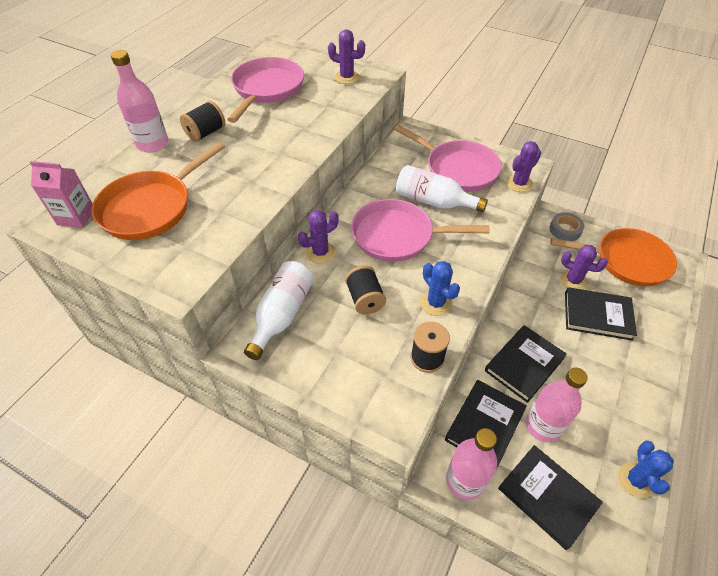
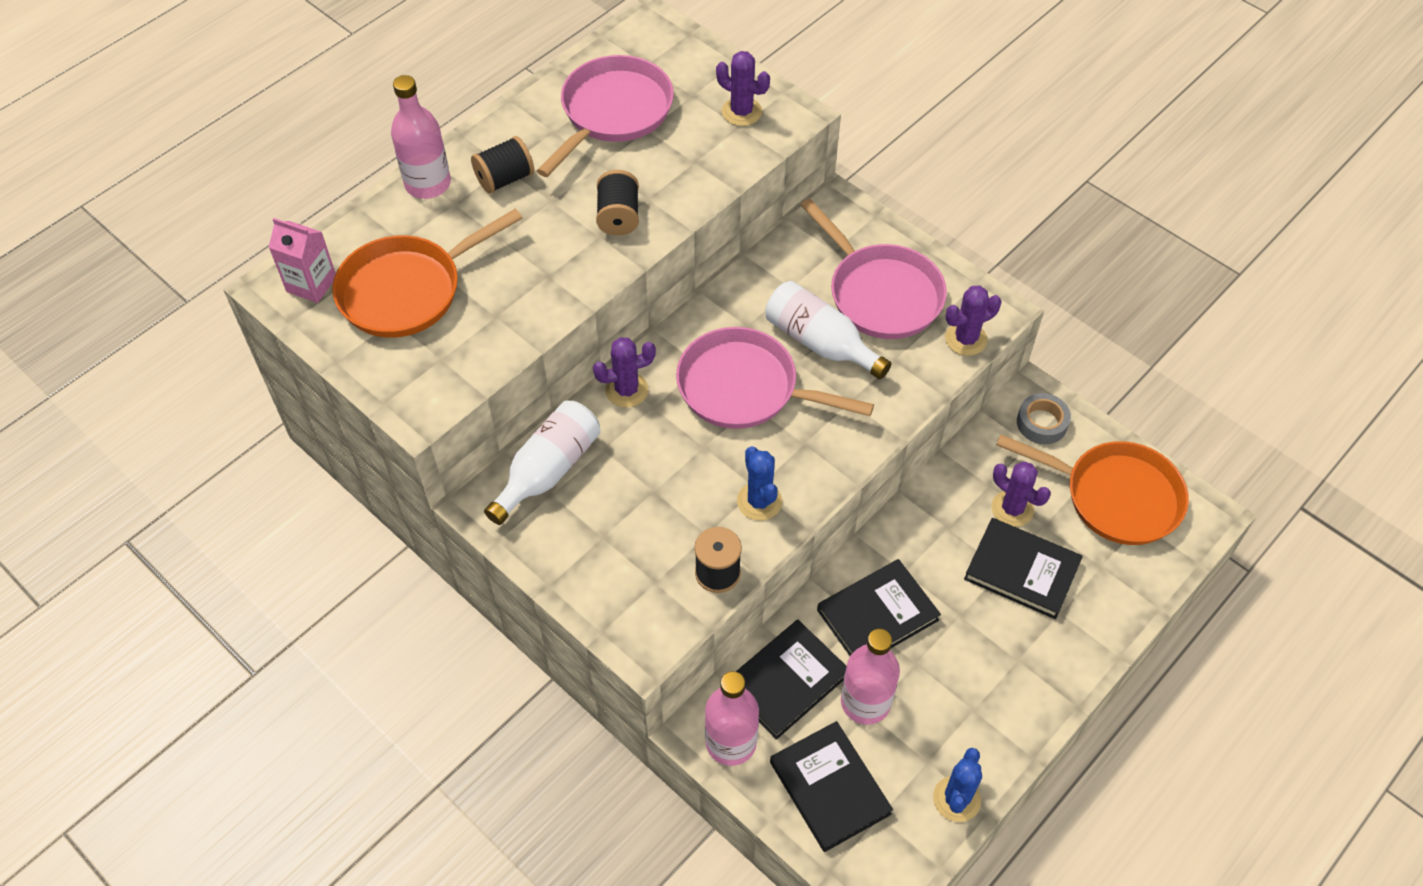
camera: 15 degrees right, 5 degrees up
black spool [345,266,386,315] -> black spool moved to [596,170,639,236]

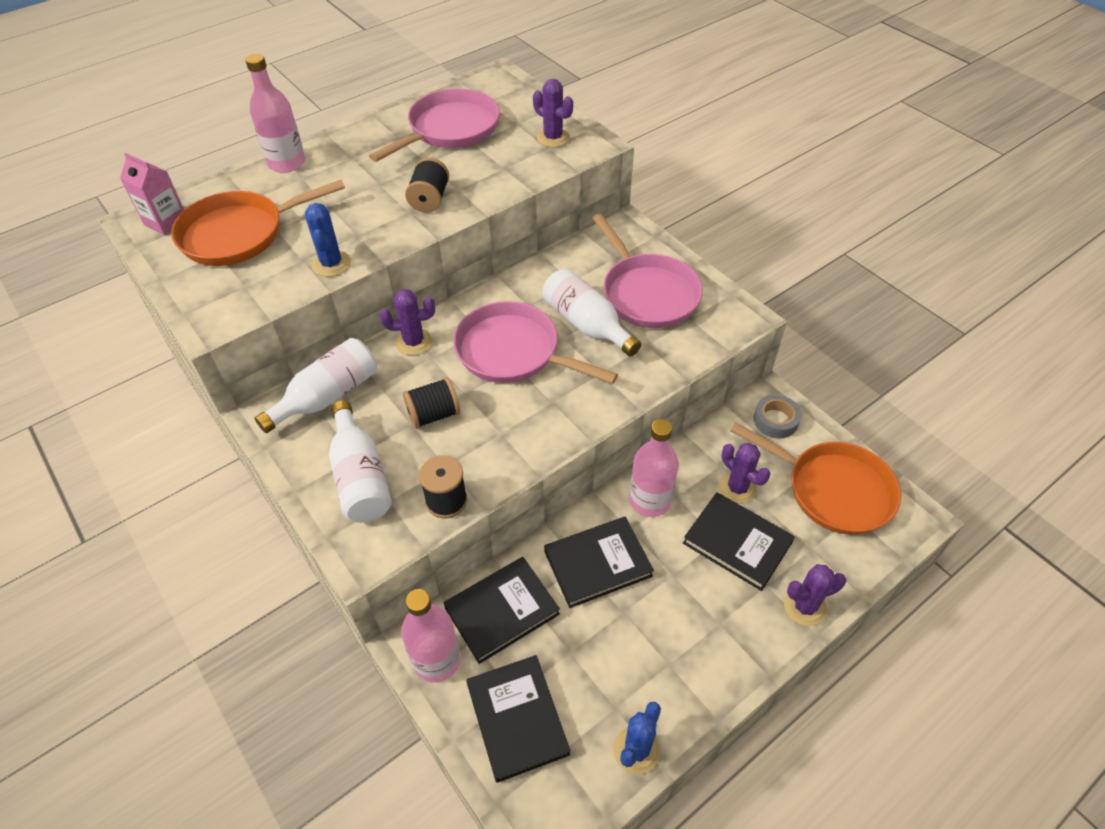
camera: 10 degrees right, 5 degrees down
black spool [471,136,534,194] -> black spool moved to [403,377,460,429]
blue cactus [737,446,782,521] -> blue cactus moved to [305,203,351,277]
pink bottle [841,629,900,725] -> pink bottle moved to [629,419,679,517]
purple cactus [945,286,1002,356] -> purple cactus moved to [784,564,847,626]
none -> white bottle [329,401,392,523]

